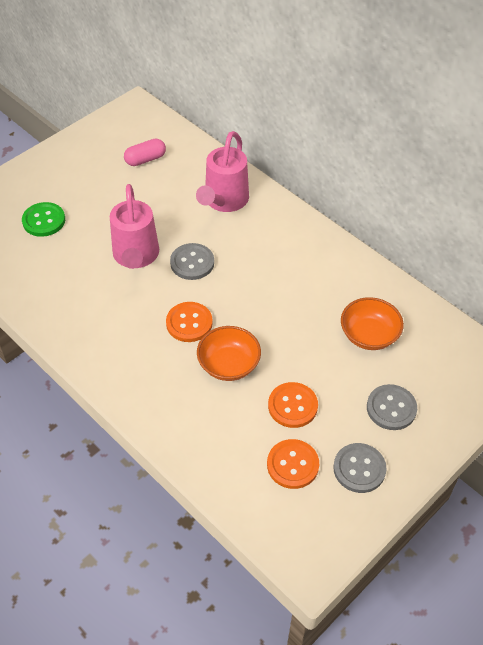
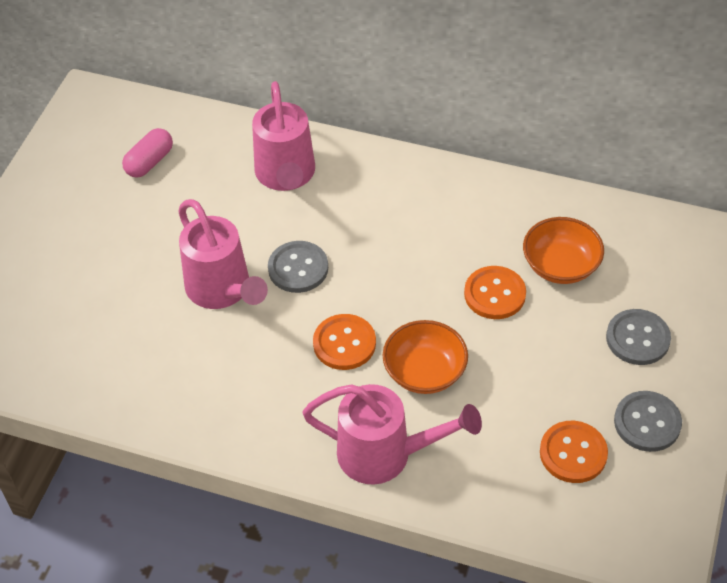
camera: 25 degrees left, 0 degrees up
green button [22,202,65,237] -> none
orange button [268,382,318,428] -> orange button moved to [464,266,526,319]
none -> pink watering can [302,384,482,485]

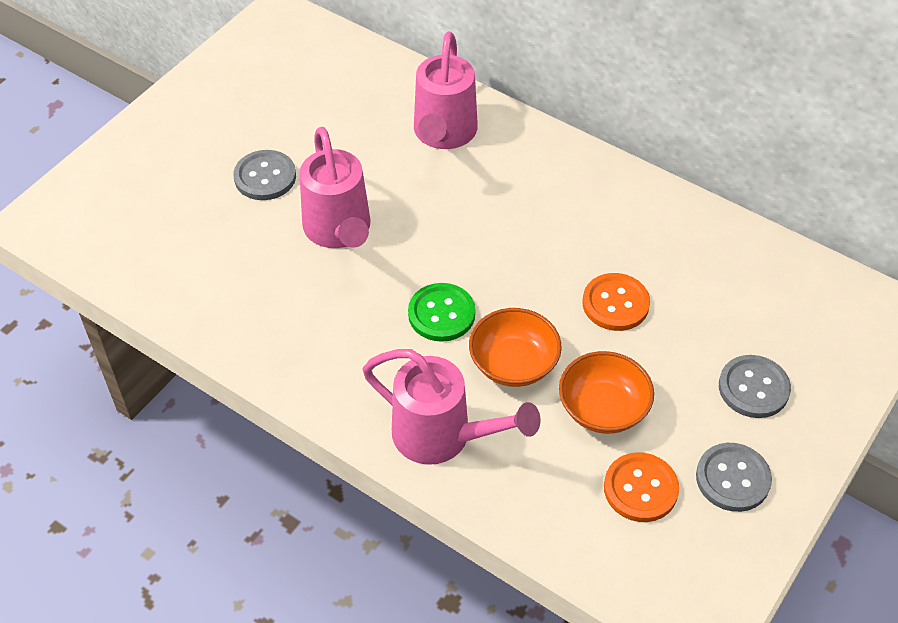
camera: 15 degrees right, 0 degrees up
pink capsule [122,128,173,178] -> none
grey button [268,241,328,293] -> grey button moved to [233,150,296,200]
orange button [313,314,376,370] -> green button [408,283,475,342]
orange bowl [523,217,604,284] -> orange bowl moved to [559,351,654,434]

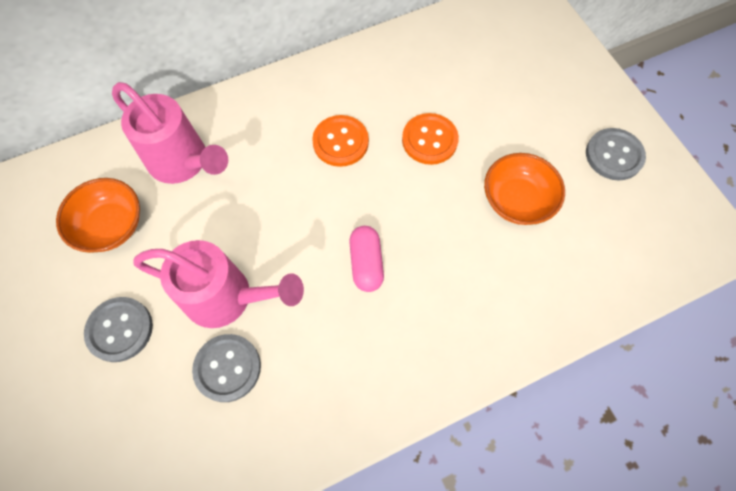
camera: 60 degrees left, 15 degrees up
pink watering can [362,349,540,465] -> none
green button [408,283,475,342] -> pink capsule [349,226,384,292]
orange bowl [469,308,562,387] -> orange bowl moved to [56,178,140,253]
orange button [604,452,679,522] -> orange button moved to [312,115,369,167]
grey button [719,355,791,418] -> grey button moved to [192,334,261,402]

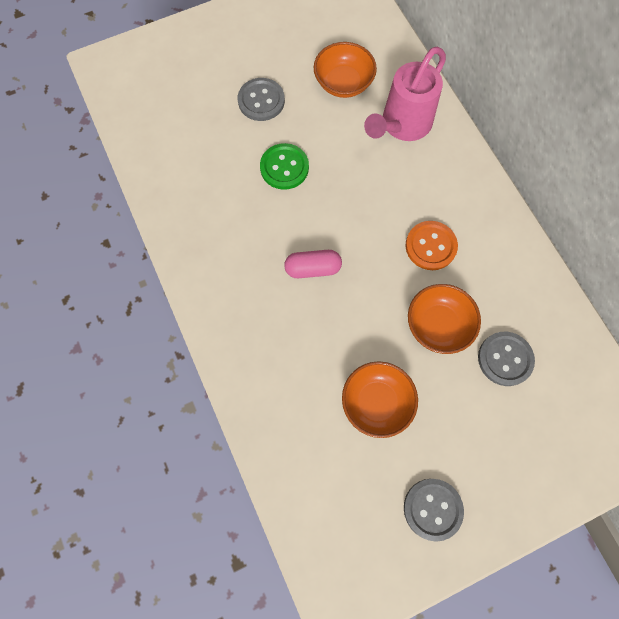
camera: 90 degrees right, 5 degrees up
pink watering can [133,240,304,328] -> green button [260,143,309,190]
grey button [192,334,261,402] -> grey button moved to [478,332,535,386]
orange button [402,113,459,165] -> orange bowl [408,284,481,354]

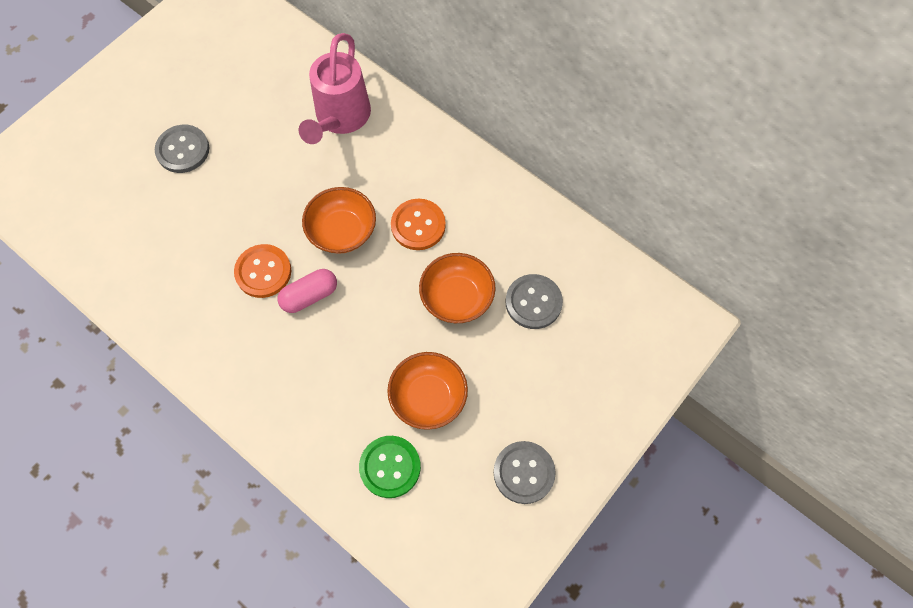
camera: 25 degrees left, 5 degrees down
green button [260,143,309,190] -> green button moved to [359,436,421,498]
orange bowl [314,42,377,98] -> orange bowl moved to [302,187,376,254]
none -> orange button [234,244,291,298]

